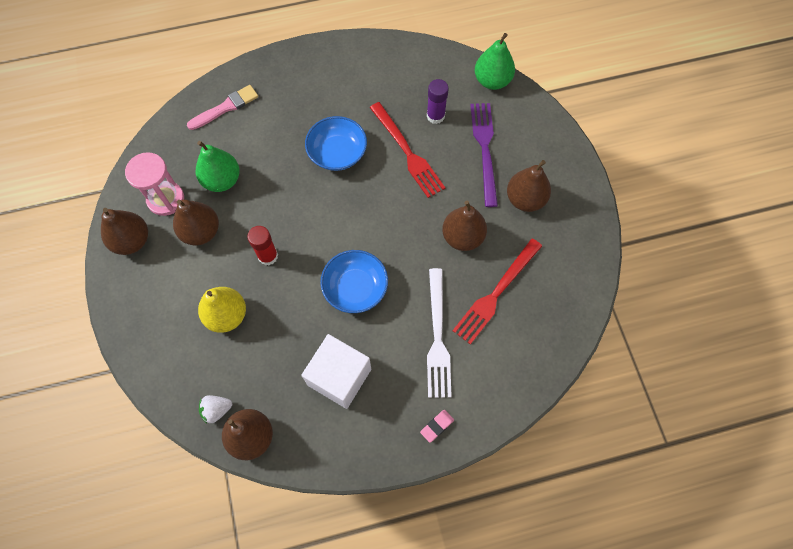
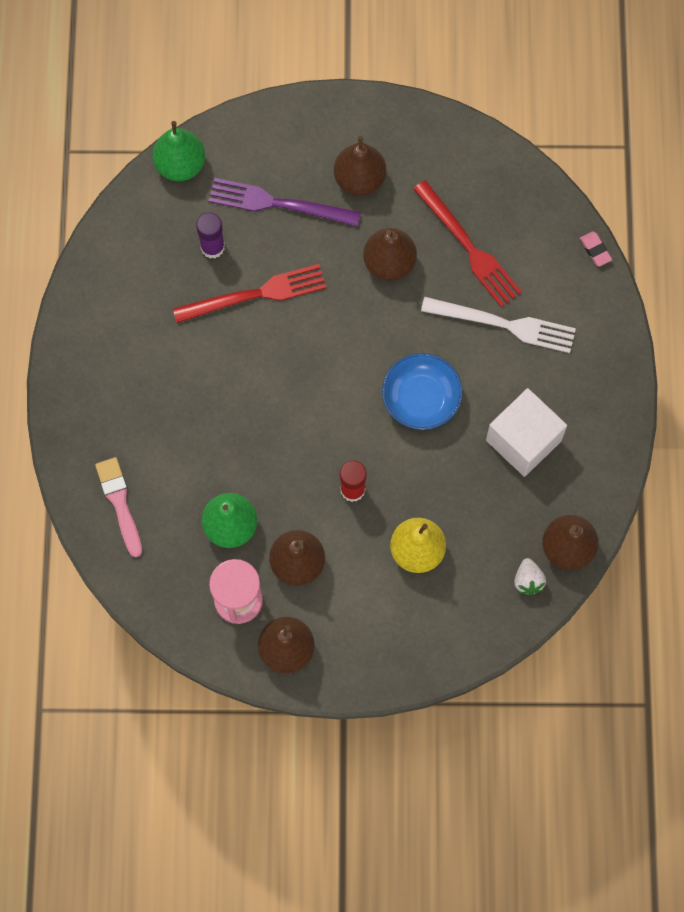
camera: 75 degrees left, 5 degrees up
blue bowl [305,116,367,171] -> none
pink eraser [420,410,454,443] -> pink eraser moved to [580,231,612,267]

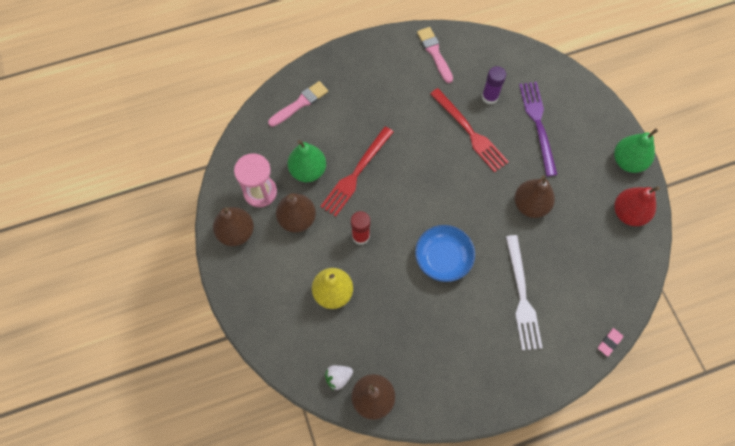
camera: 70 degrees right, 5 degrees down
green pear [152,121,205,181] -> green pear moved to [614,129,658,173]
brown pear [334,136,386,196] -> none
red fork [413,180,522,307] -> red fork moved to [320,126,393,217]
white cube [486,388,567,477] -> none
none -> pink brush [417,27,453,83]
none -> red pear [614,186,660,226]

